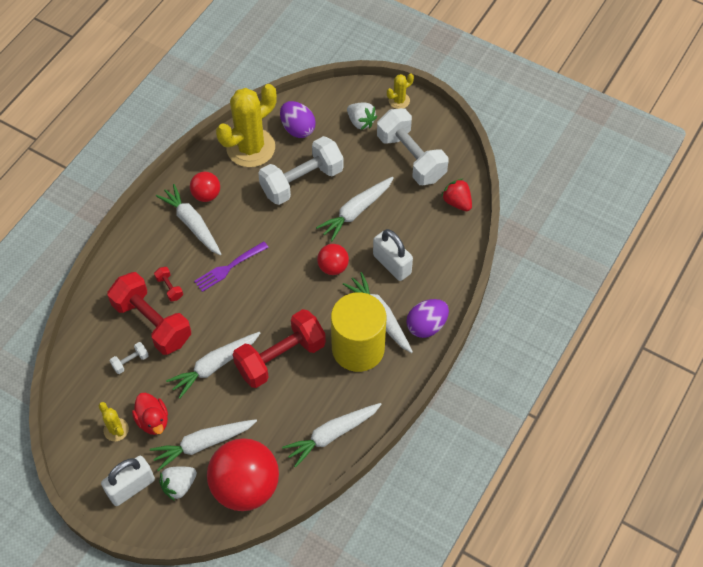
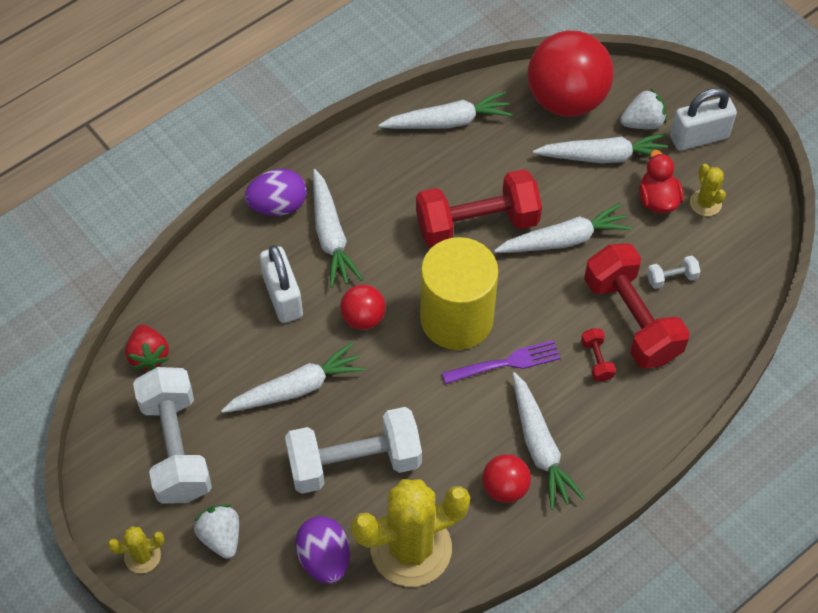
camera: 160 degrees left, 0 degrees up
yellow cylinder [331,292,386,372] -> yellow cylinder moved to [420,237,499,350]

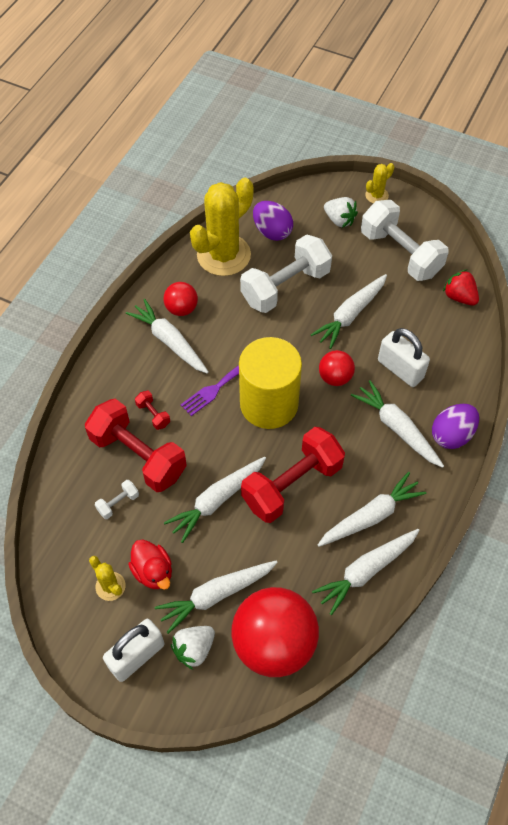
camera: 155 degrees right, 0 degrees up
none -> white carrot [318,472,426,547]

